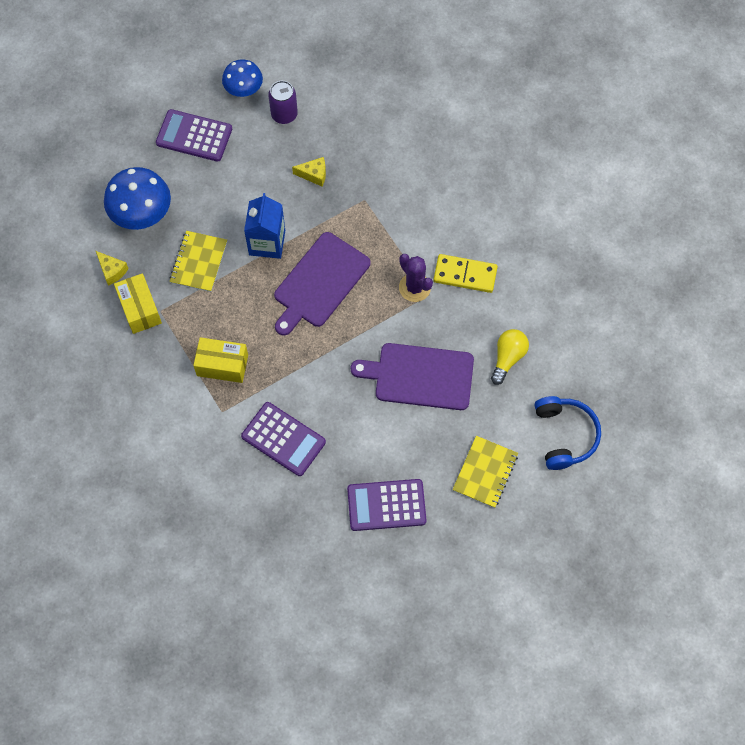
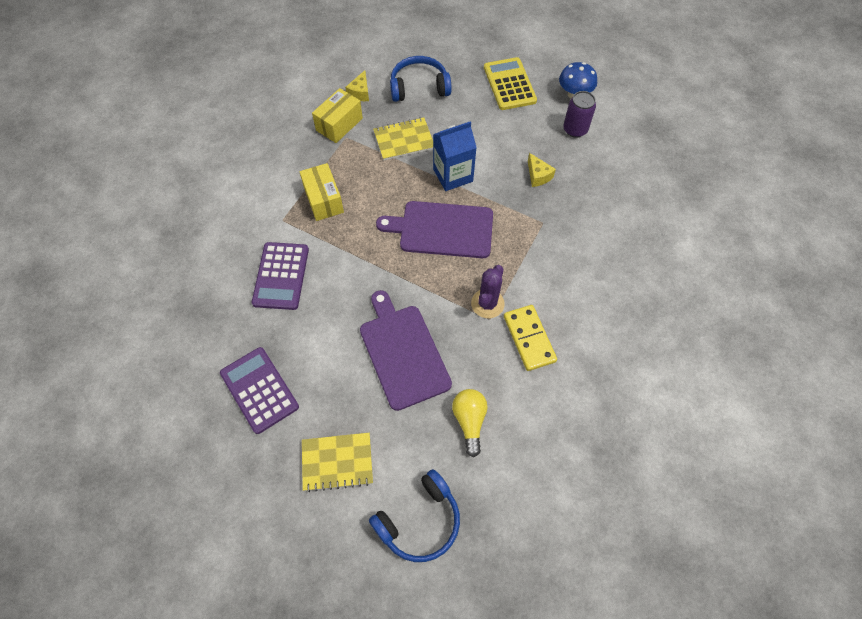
camera: 60 degrees right, 5 degrees down
blue mushroom [104,167,171,230] -> blue headphones [390,56,452,102]
purple calculator [156,109,232,162] -> yellow calculator [484,57,537,110]
yellow light bulb [491,329,529,385] -> yellow light bulb turned 90 degrees counterclockwise [452,389,488,457]

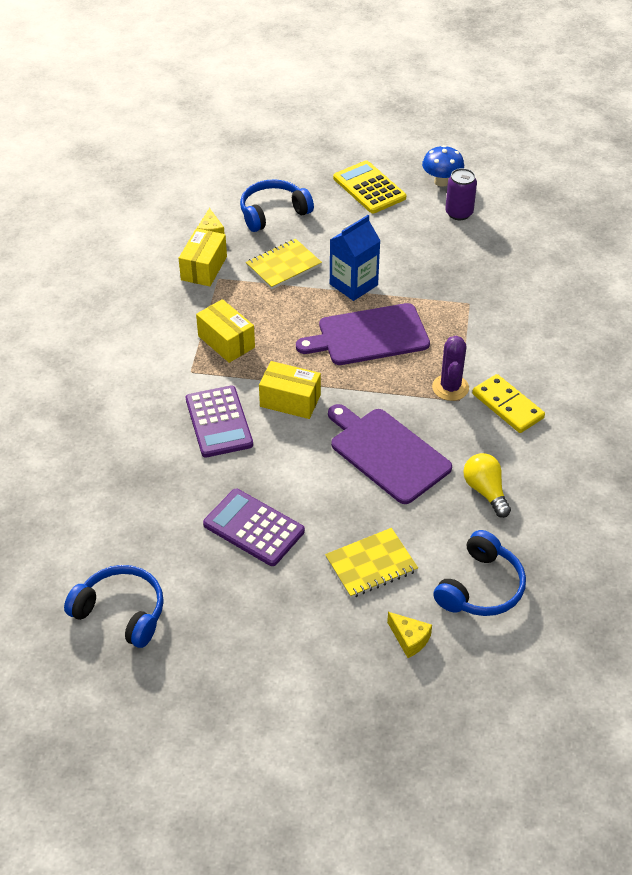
camera: 20 degrees left, 15 degrees down
yellow cheese [528,153,556,187] -> yellow cheese moved to [387,612,432,658]
none -> blue headphones [64,565,164,648]
none -> yellow box [259,361,321,419]

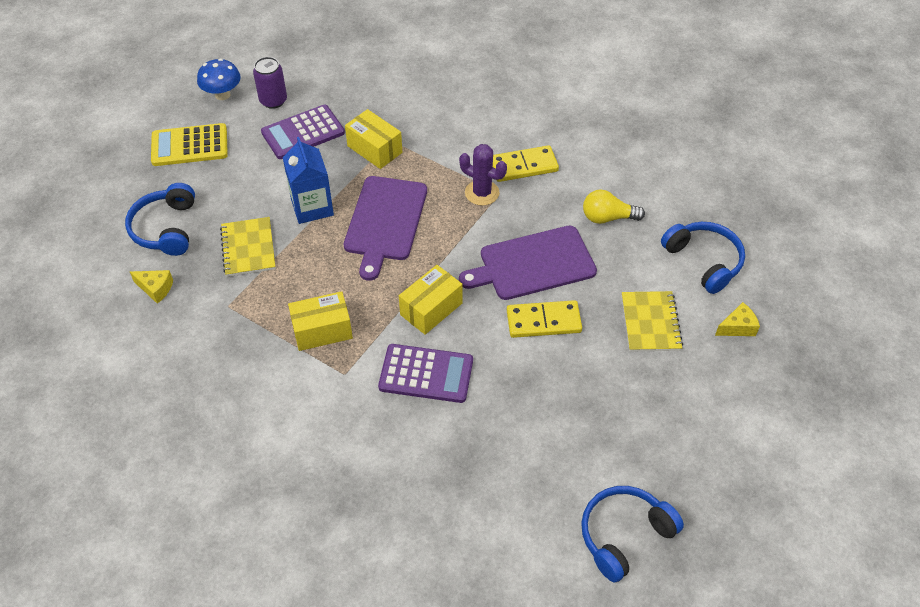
camera: 65 degrees left, 5 degrees up
yellow box [179,228,227,286] -> yellow box moved to [345,109,402,169]
purple calculator [203,489,305,566] -> purple calculator moved to [261,105,345,159]
none -> yellow domino [507,300,582,338]

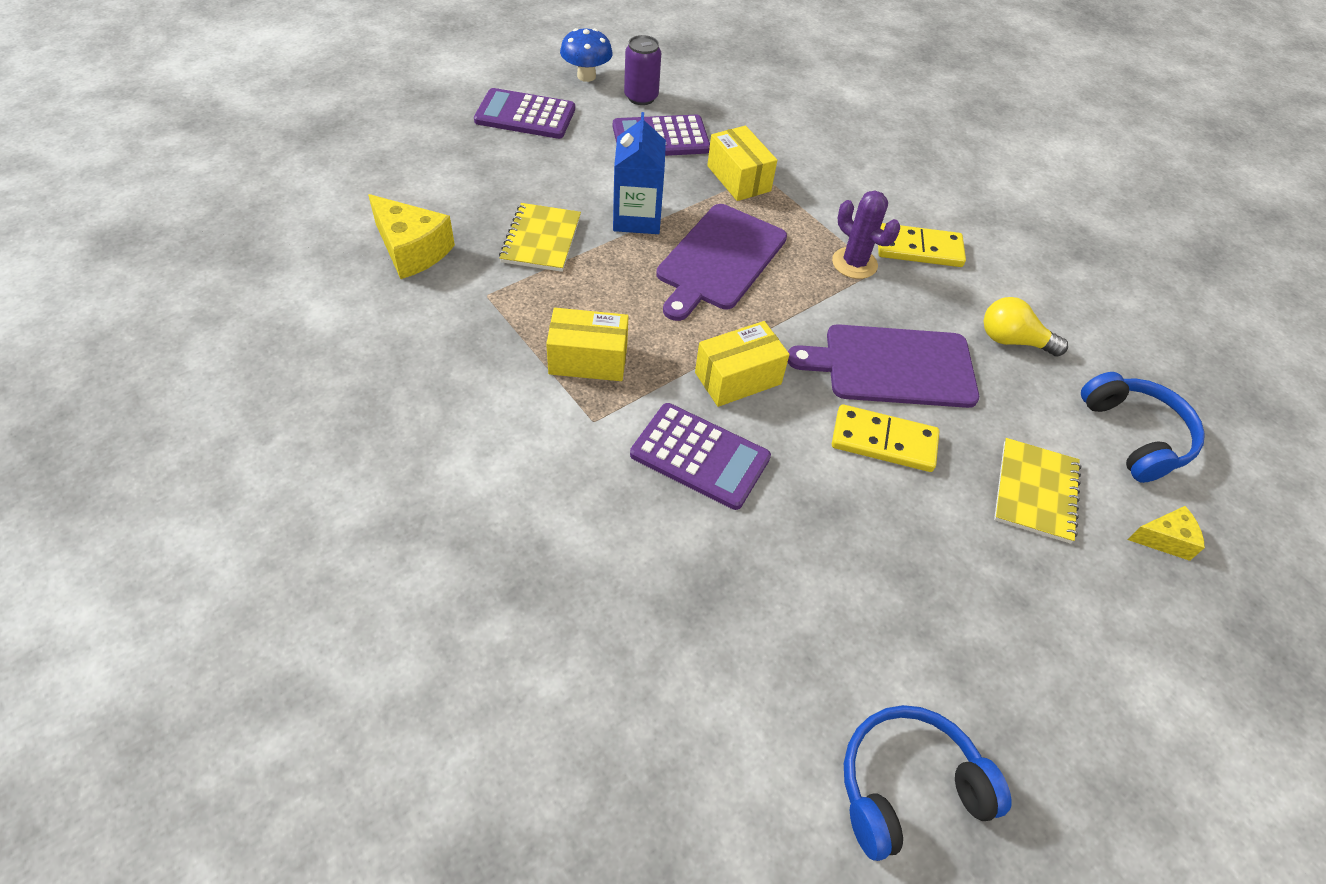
camera: 15 degrees right, 0 degrees up
blue headphones [125,183,195,256] -> none
yellow cheese [130,270,173,304] -> yellow cheese [368,194,455,279], size x1.74
yellow calculator [151,123,228,166] -> purple calculator [474,88,575,139]

